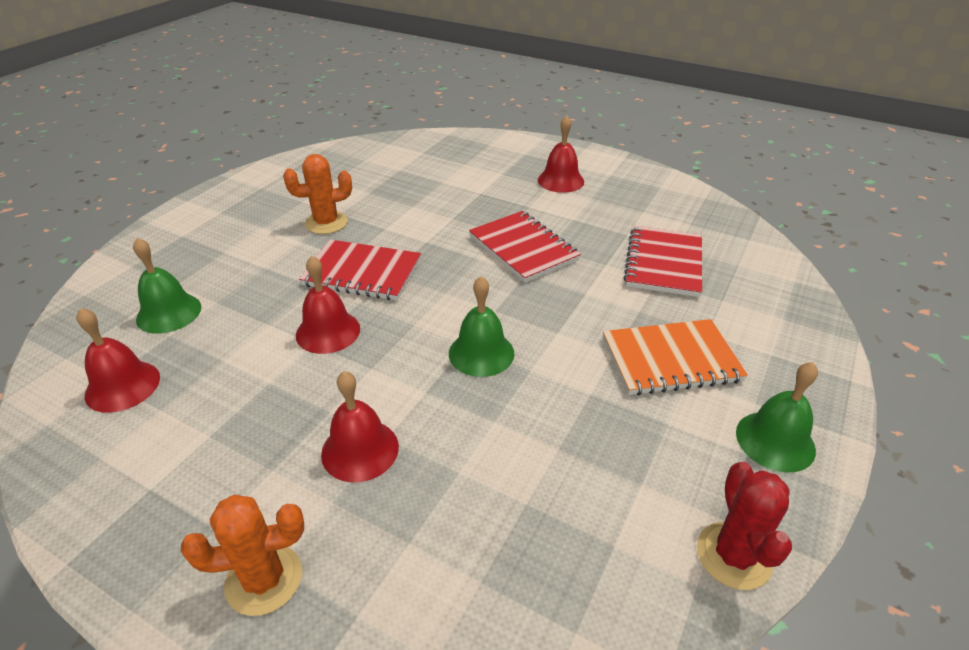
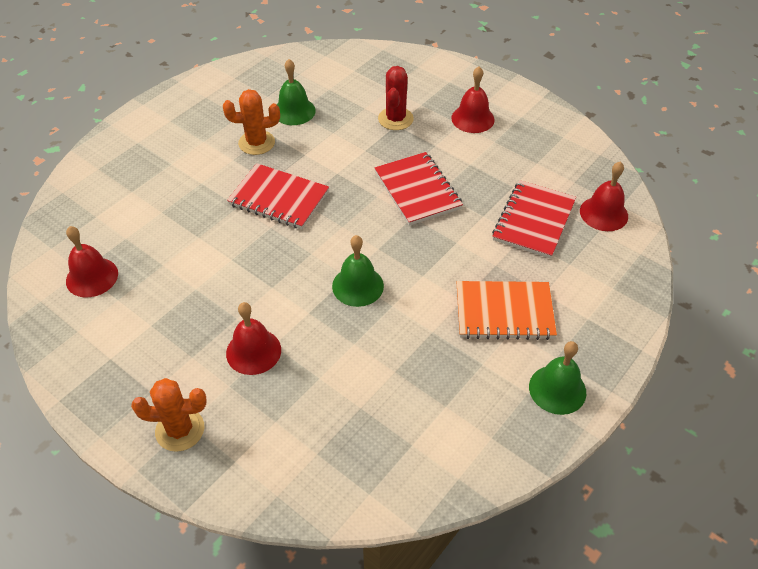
camera: 10 degrees right, 10 degrees up
green bell [133,238,201,334] -> green bell moved to [277,59,316,125]
red bell [296,256,360,354] -> red bell moved to [580,162,628,231]
red cactus [697,462,792,590] -> red cactus moved to [378,66,414,130]

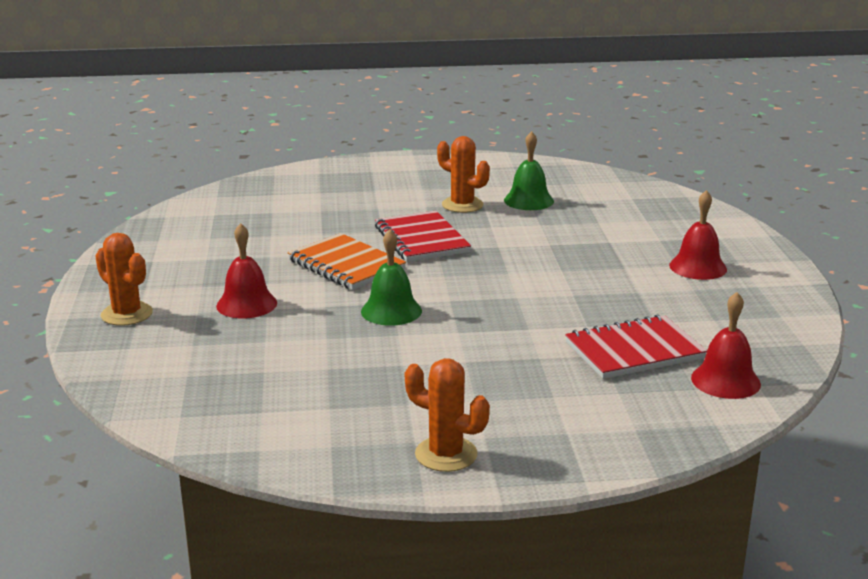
camera: 45 degrees right, 25 degrees down
red bell [66,226,118,297] -> none
red notebook [374,152,463,226] -> none
red cactus [378,66,414,130] -> none
orange notebook [457,281,557,340] -> orange notebook moved to [288,233,406,290]
green bell [529,341,586,415] -> orange cactus [405,358,490,472]

